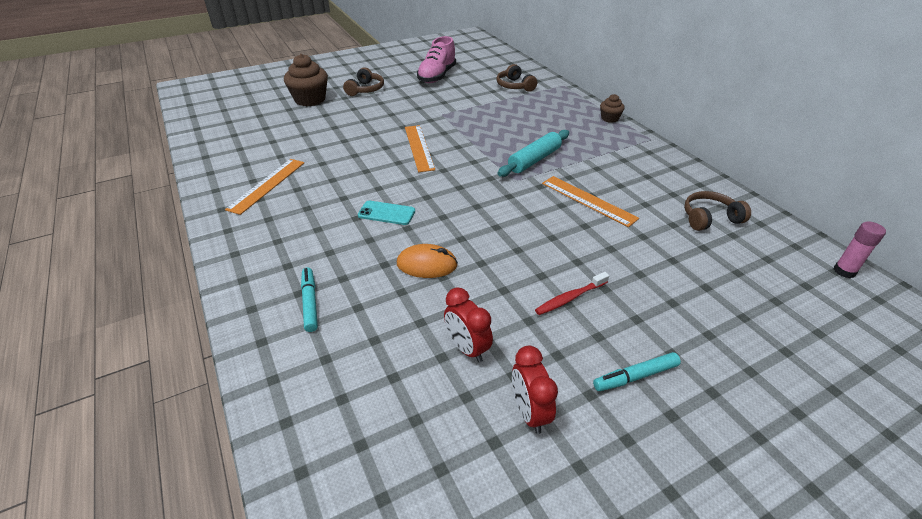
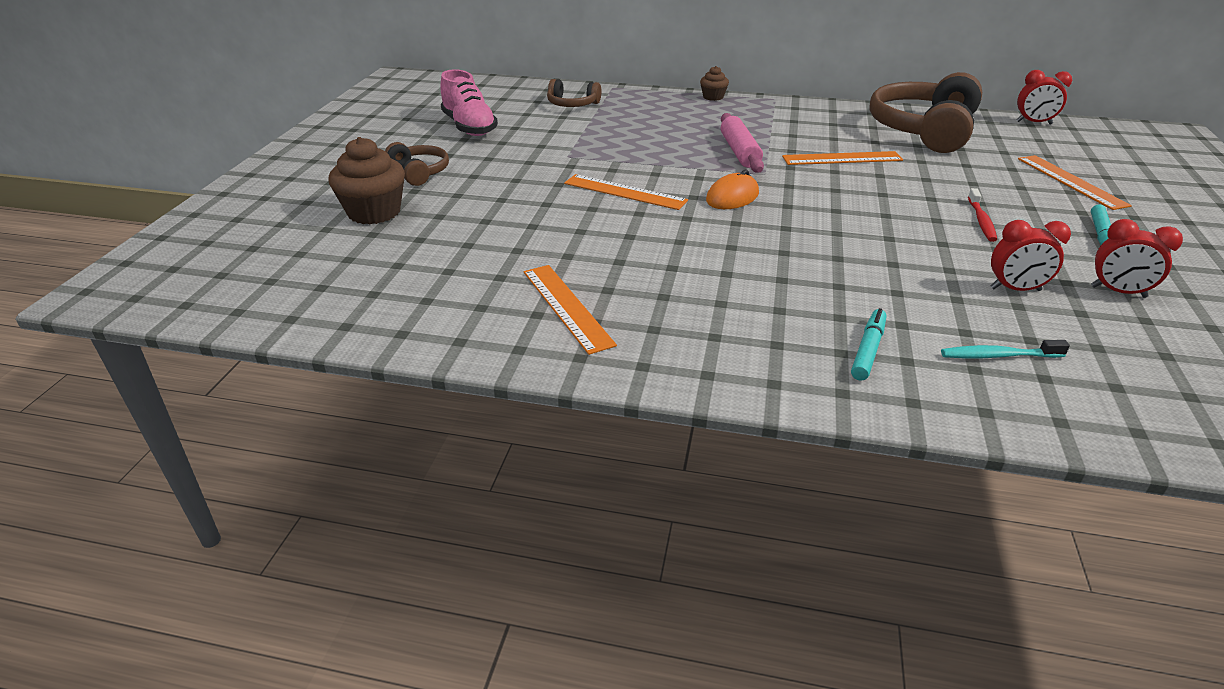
camera: 50 degrees left, 5 degrees down
turquoise marker [301,267,318,332] -> turquoise marker turned 90 degrees clockwise [851,308,886,381]
turquoise phone [358,201,415,225] -> none
orange mouse [397,244,458,278] -> orange mouse moved to [706,170,759,209]
turquoise rolling pin [498,130,569,177] -> pink rolling pin [721,113,764,173]
brown headphones [684,191,751,231] -> brown headphones [869,72,982,153], size x2.06
pink glue stick [834,222,886,278] -> red clock [1016,70,1072,124]
none -> turquoise toothbrush [941,340,1070,358]
none -> orange ruler [1018,155,1132,210]

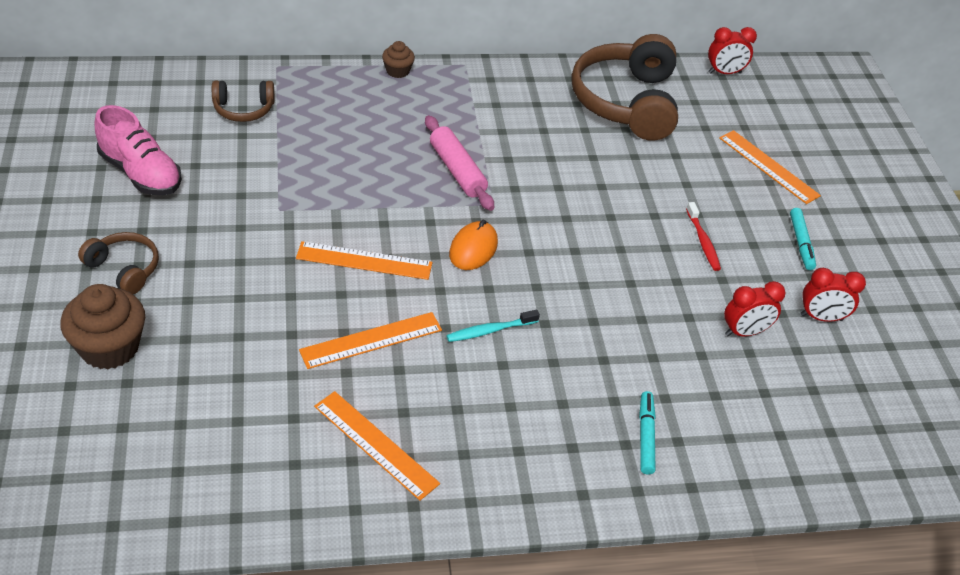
camera: 25 degrees left, 10 degrees up
orange ruler [782,151,903,165] -> orange ruler moved to [299,312,442,369]
turquoise toothbrush [941,340,1070,358] -> turquoise toothbrush moved to [446,310,540,342]

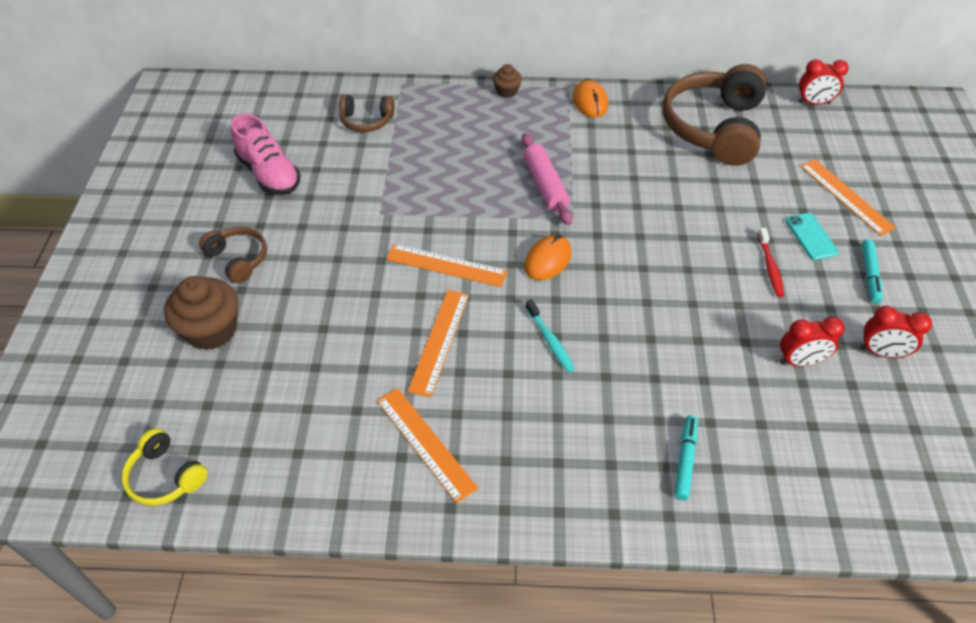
camera: 15 degrees right, 5 degrees up
orange ruler [299,312,442,369] -> orange ruler turned 60 degrees counterclockwise [408,290,469,397]
turquoise toothbrush [446,310,540,342] -> turquoise toothbrush turned 105 degrees counterclockwise [525,299,575,373]
none -> yellow headphones [122,428,208,506]
none -> orange mouse [573,80,608,117]
none -> turquoise phone [786,213,839,260]

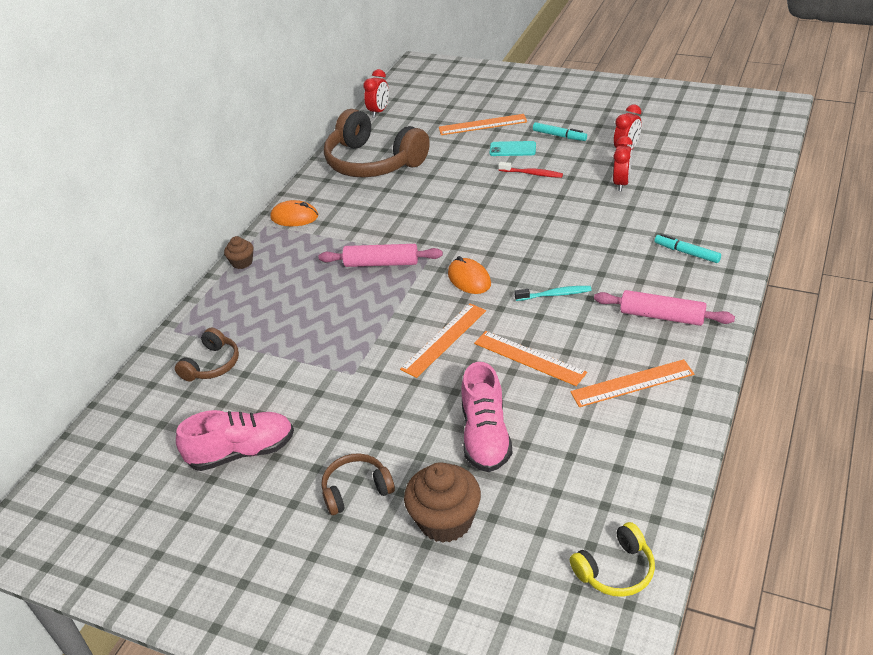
camera: 65 degrees left, 10 degrees down
none -> pink shoe [461,362,513,472]
none -> pink rolling pin [594,290,735,326]

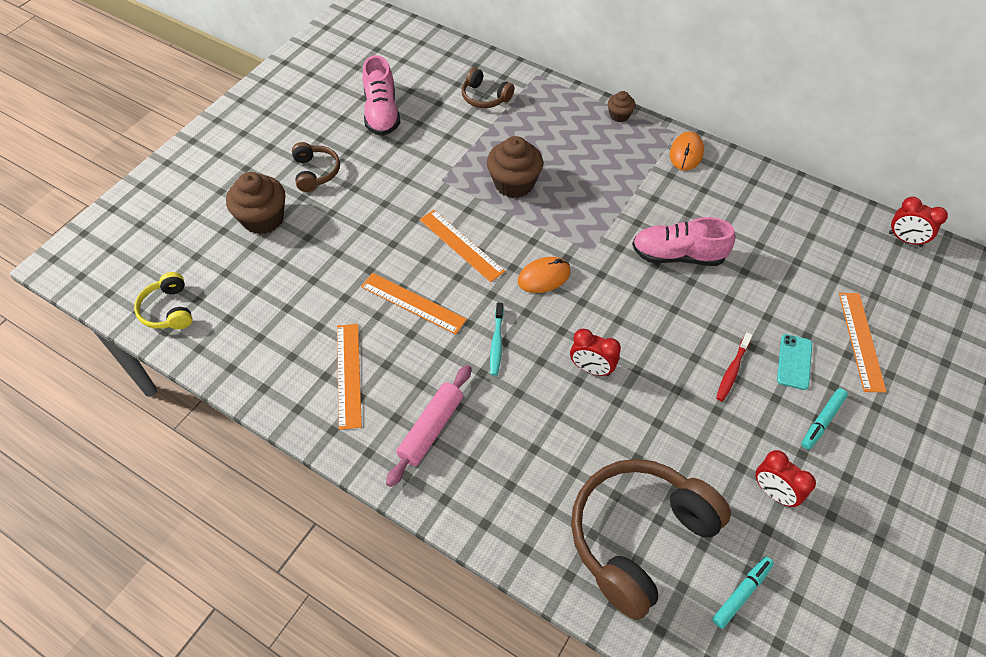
camera: 95 degrees right, 15 degrees up
pink rolling pin [319,244,443,267] -> none
brown headphones [324,109,430,177] -> brown headphones moved to [571,459,731,620]
pink shoe [461,362,513,472] -> pink shoe moved to [632,217,735,266]
orange ruler [474,331,587,386] -> orange ruler turned 75 degrees clockwise [361,273,467,334]
red clock [613,136,633,191] -> red clock moved to [570,329,621,376]
turquoise marker [655,234,721,263] -> turquoise marker moved to [712,557,774,629]
none -> brown cupcake [487,136,543,198]

